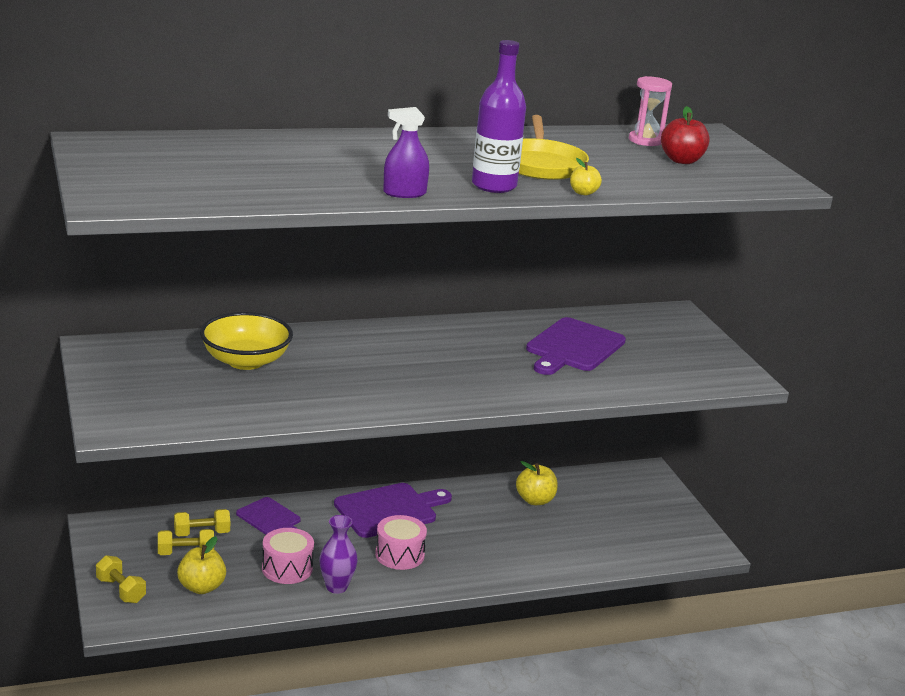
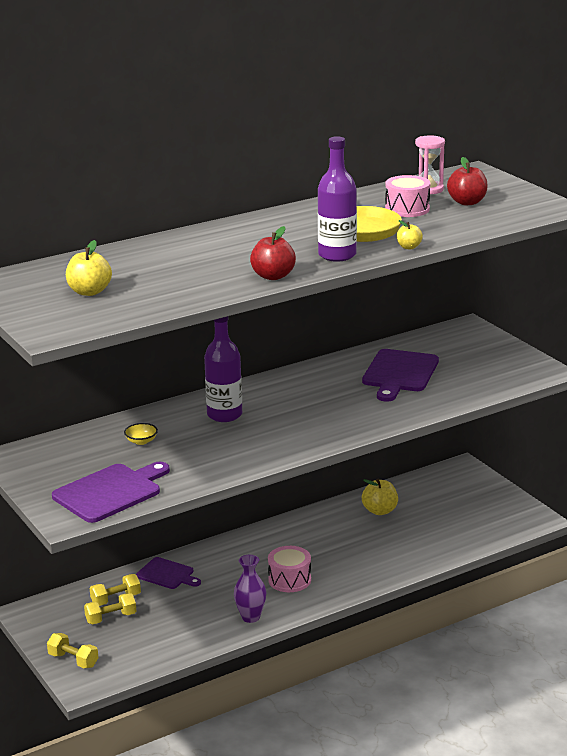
camera: 10 degrees left, 0 degrees up
yellow apple [177,536,226,594] -> yellow apple moved to [66,240,112,296]
yellow bowl [200,312,293,370] -> yellow bowl [124,423,158,445], size x0.42
pink drum [262,528,314,584] -> pink drum moved to [385,175,430,217]
purple cutting board [334,483,452,538] -> purple cutting board moved to [52,462,170,523]
purple spray bottle [383,107,429,198] -> red apple [250,226,296,280]
none -> purple bottle [204,316,242,422]

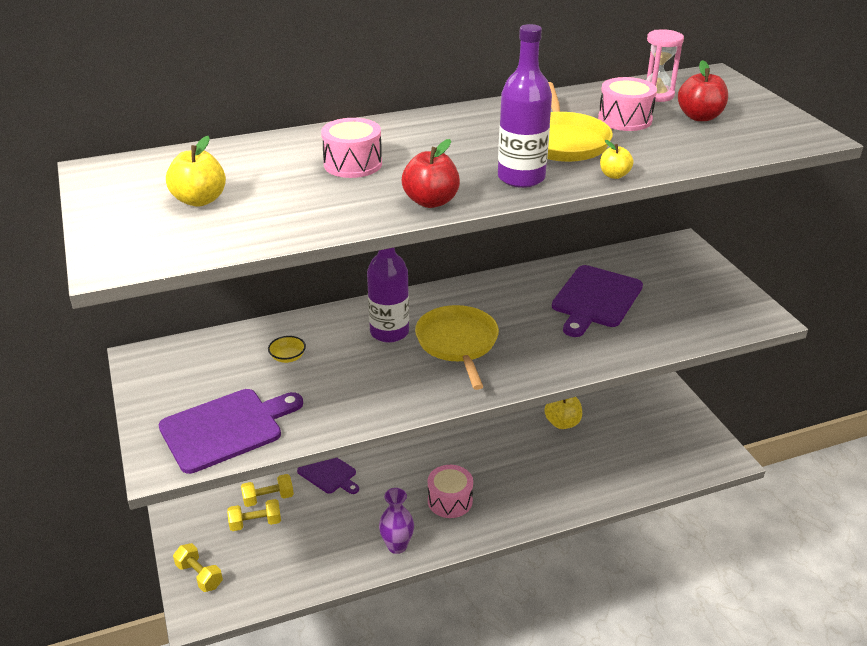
camera: 10 degrees right, 10 degrees up
none -> pink drum [321,118,382,178]
none -> yellow pan [415,305,499,390]

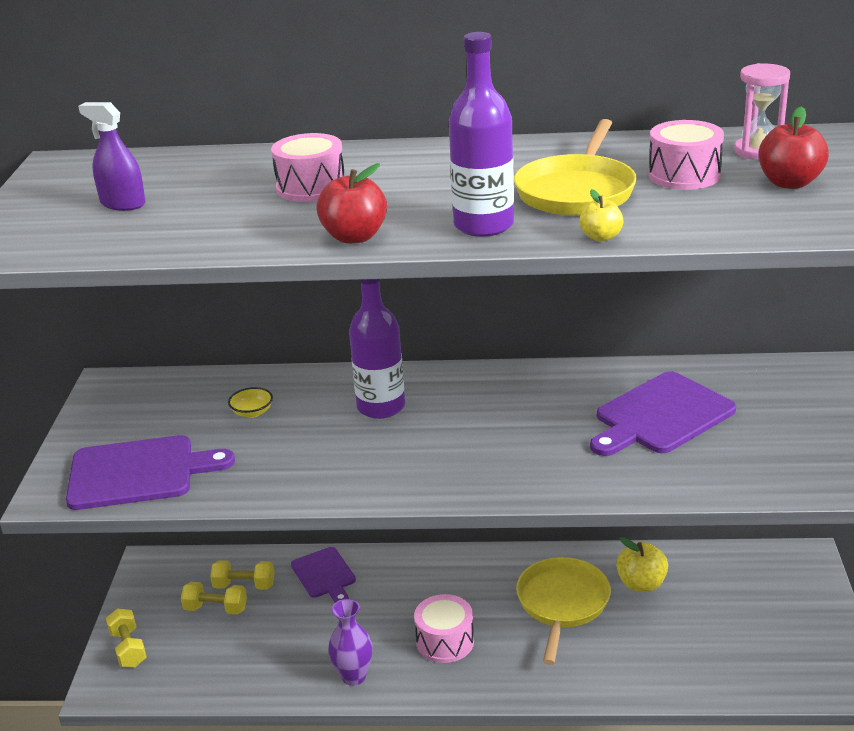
camera: 25 degrees right, 5 degrees down
yellow apple [166,136,226,207] -> purple spray bottle [78,102,146,211]
yellow pan [415,305,499,390] -> yellow pan moved to [516,557,611,665]

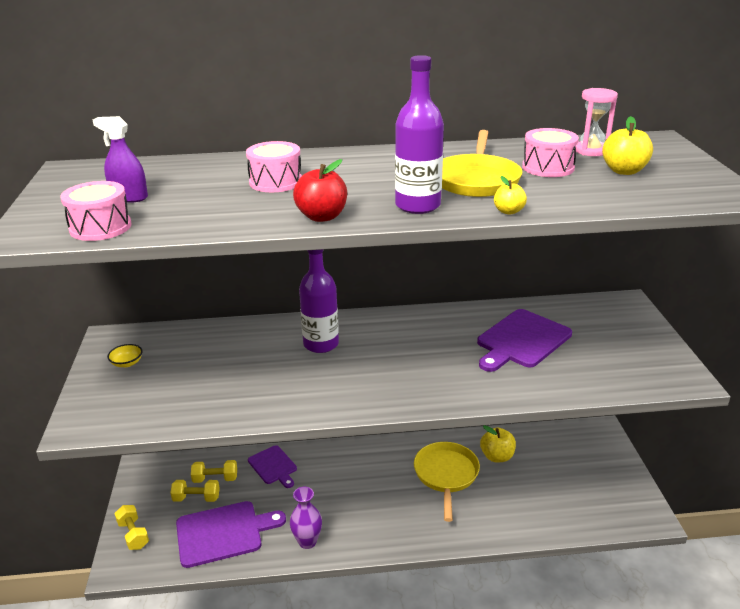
camera: 10 degrees left, 0 degrees up
purple cutting board [66,435,235,510] -> purple cutting board moved to [176,501,286,568]
yellow bowl [228,387,273,418] -> yellow bowl moved to [107,344,143,367]
pink drum [414,594,474,663] -> pink drum moved to [60,181,132,241]
red apple [759,107,829,189] -> yellow apple [602,116,653,175]

